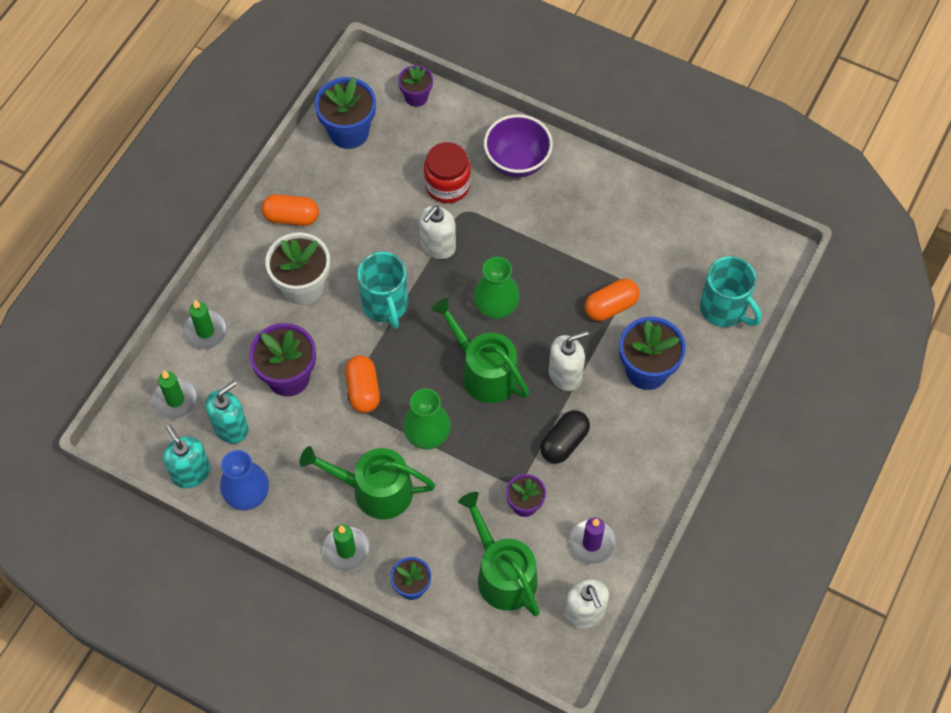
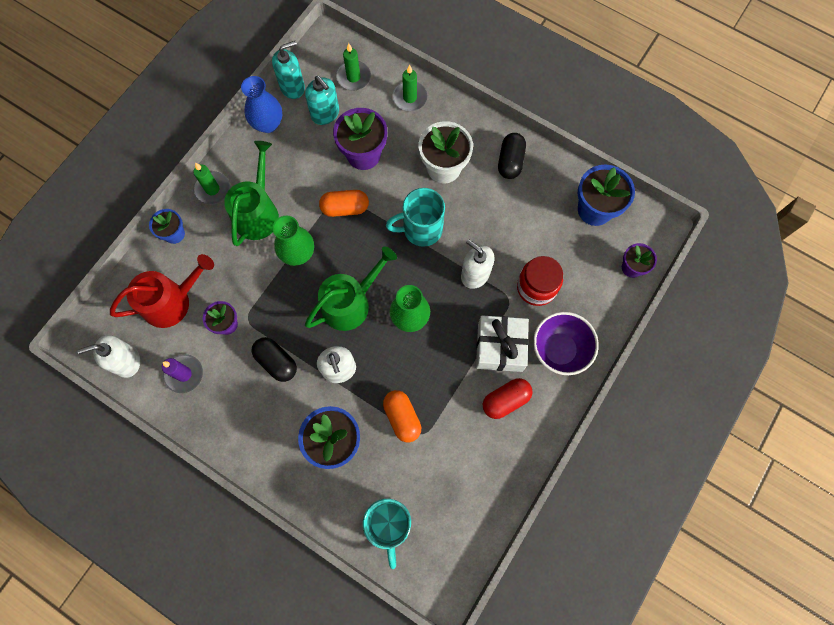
camera: 95 degrees right, 10 degrees up
orange capsule [261,194,319,226] -> black capsule [498,133,526,179]
green watering can [458,492,540,616] -> red watering can [110,254,214,328]
turquoise mug [700,256,762,327] -> turquoise mug turned 60 degrees counterclockwise [363,499,411,569]
none -> white gift [476,315,529,372]
none -> red capsule [483,378,533,419]

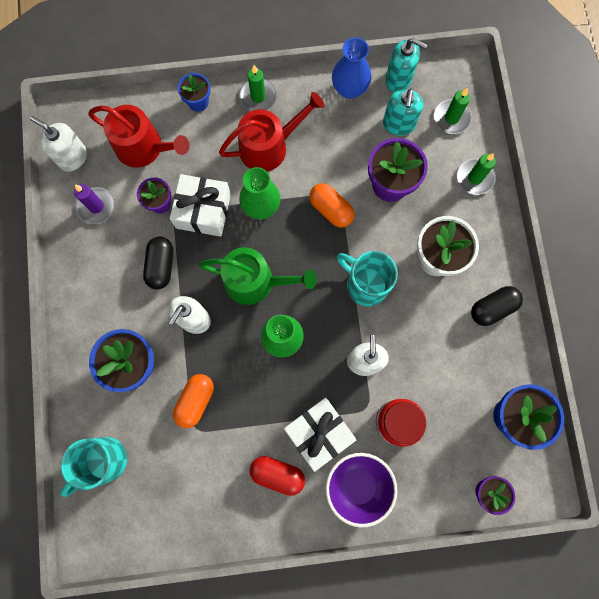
camera: 50 degrees right, 5 degrees up
green watering can [224,141,279,246] -> red watering can [219,92,324,172]
none -> white gift [170,174,231,237]

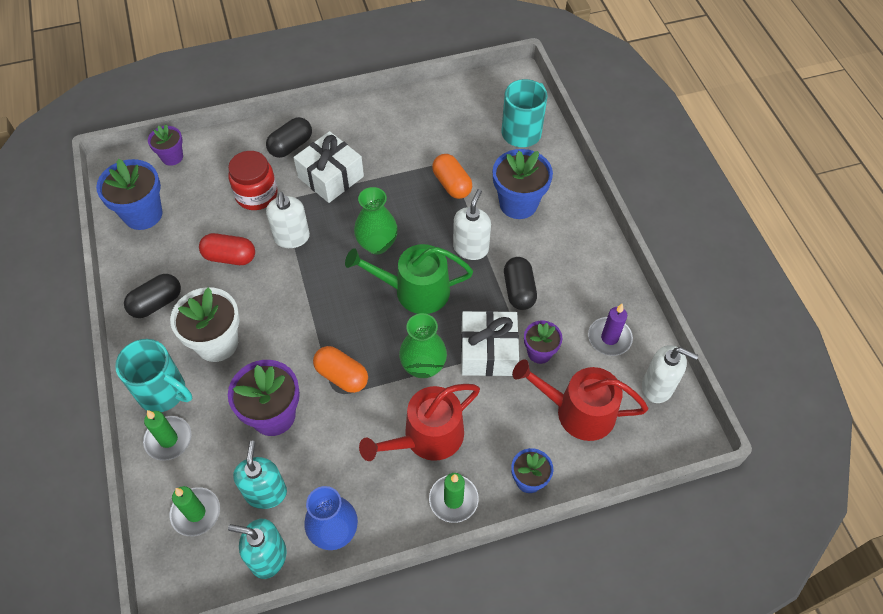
camera: 170 degrees right, 20 degrees down
orange capsule [173,374,214,428] -> orange capsule turned 45 degrees counterclockwise [432,154,472,199]
red capsule [249,456,305,496] -> red capsule moved to [199,233,255,265]
purple bowl [326,453,397,527] -> black capsule [266,117,312,158]
turquoise mug [337,251,398,307] -> turquoise mug moved to [115,339,192,412]

